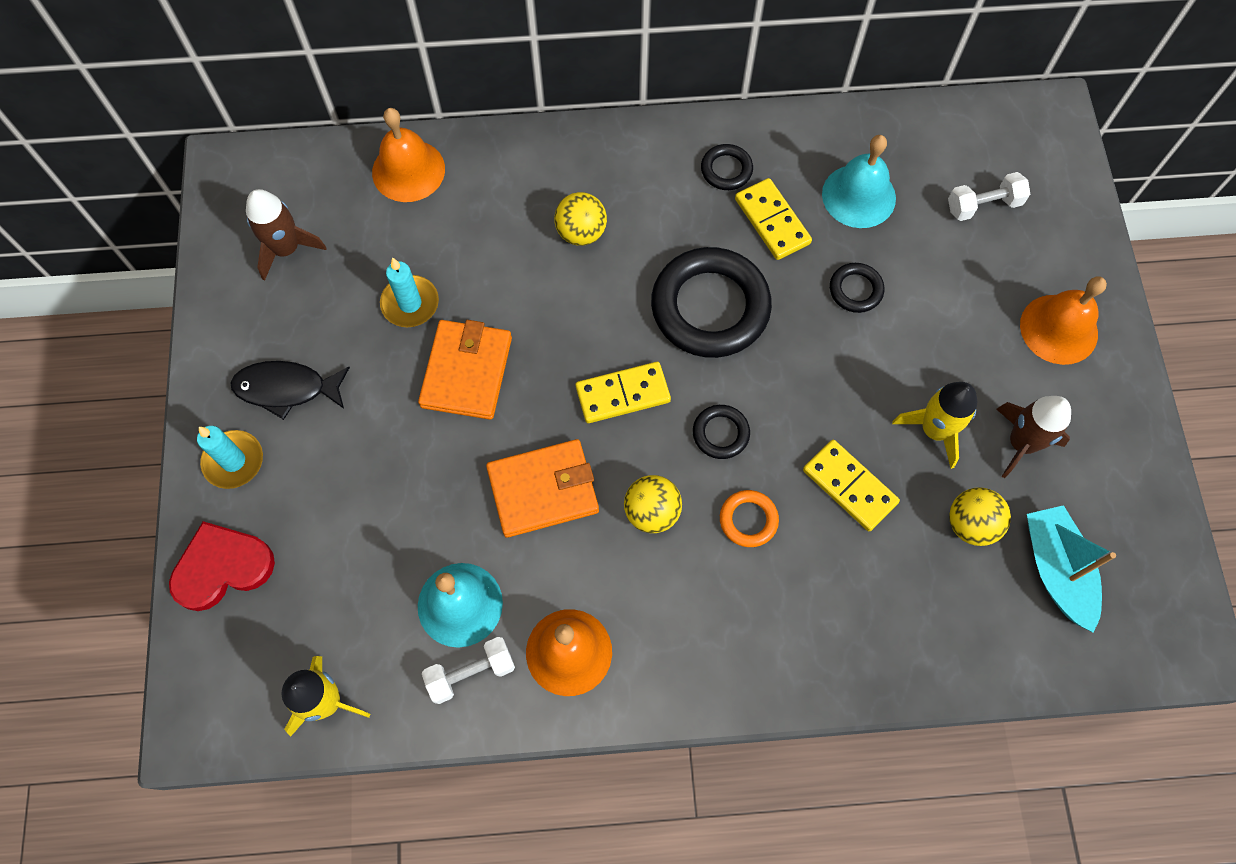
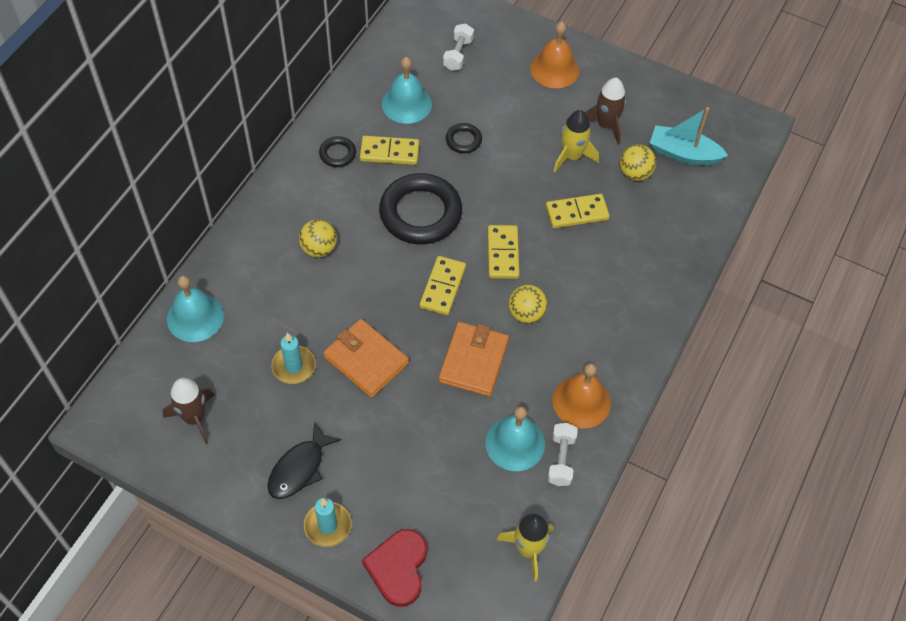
camera: 60 degrees left, 10 degrees down
orange bell [372,108,445,202] -> turquoise bell [167,275,224,342]
black ring [693,405,750,459] -> yellow domino [488,225,519,279]
orange ring [720,490,779,547] -> none

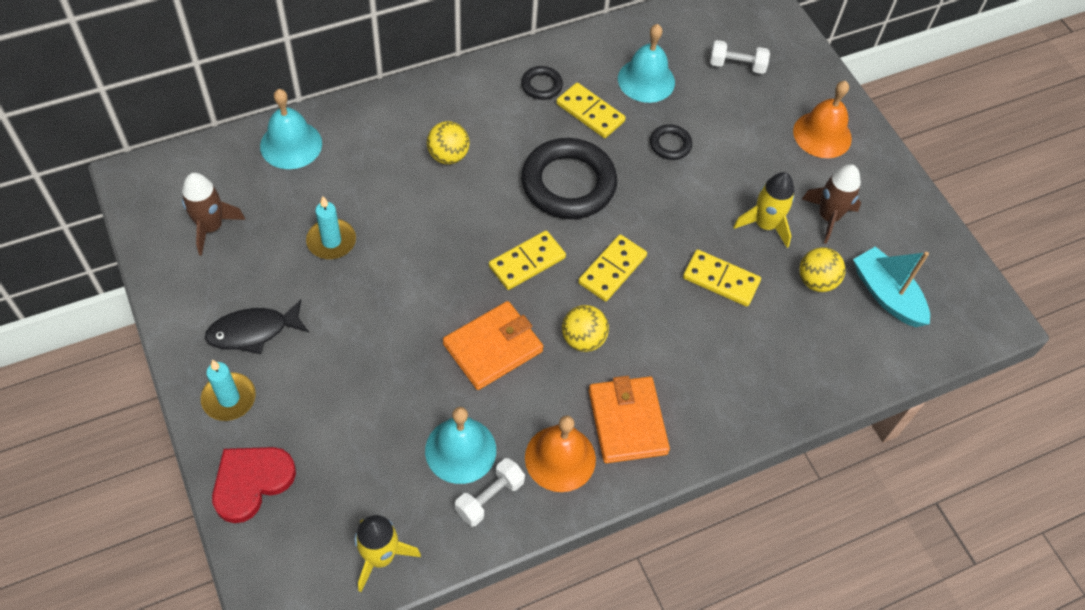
camera: 35 degrees right, 0 degrees up
orange wallet [323,319,409,397] -> orange wallet moved to [589,376,670,463]
white dumbbell [443,23,474,71] -> white dumbbell turned 45 degrees clockwise [710,40,770,74]

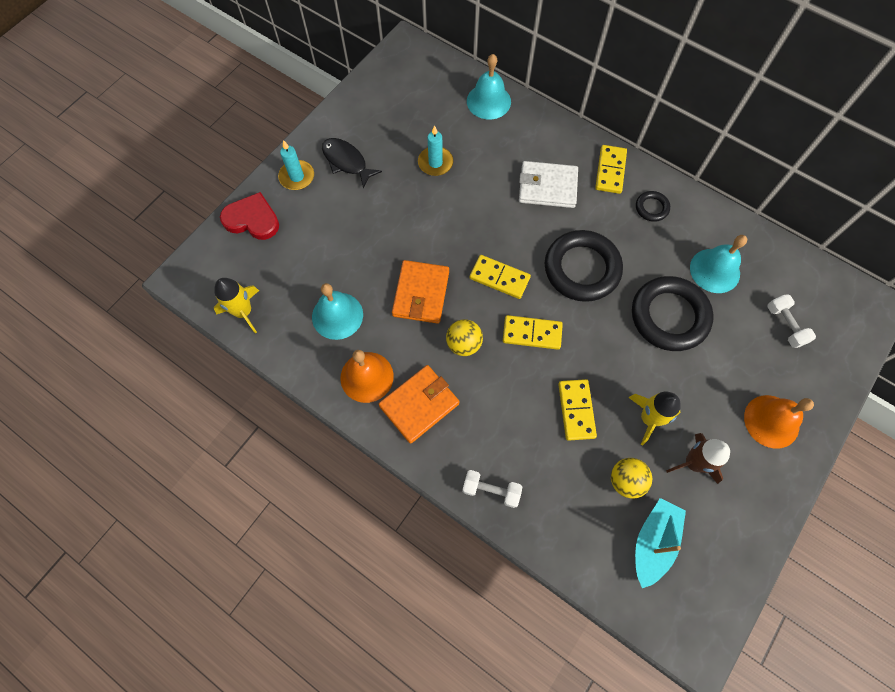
camera: 65 degrees right, 10 degrees up
brown rocket [182,173,245,256] -> none
yellow ball [427,121,469,164] -> white wallet [519,161,578,208]
orange wallet [443,301,543,390] -> orange wallet turned 75 degrees clockwise [392,260,449,324]
white dumbbell [455,458,525,526] -> white dumbbell moved to [462,470,522,508]
yellow domino [556,83,626,138] -> yellow domino moved to [595,145,627,194]
black ring [650,124,692,160] -> black ring [632,276,714,351], size x2.17

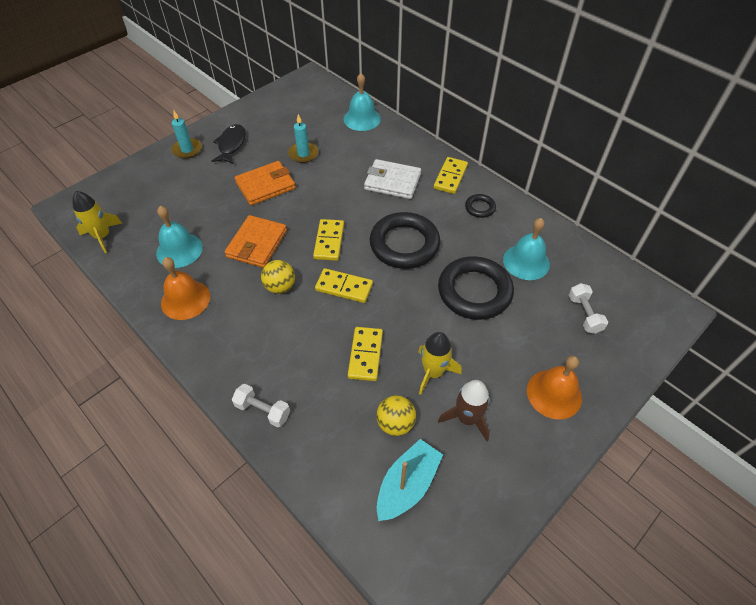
camera: 10 degrees right, 15 degrees down
red heart [220,192,279,240] -> none
black fish [322,138,382,188] -> black fish turned 45 degrees clockwise [212,124,246,164]
orange wallet [379,365,459,443] -> orange wallet moved to [235,161,296,205]
yellow domino [470,255,531,299] -> yellow domino turned 60 degrees clockwise [313,219,344,261]

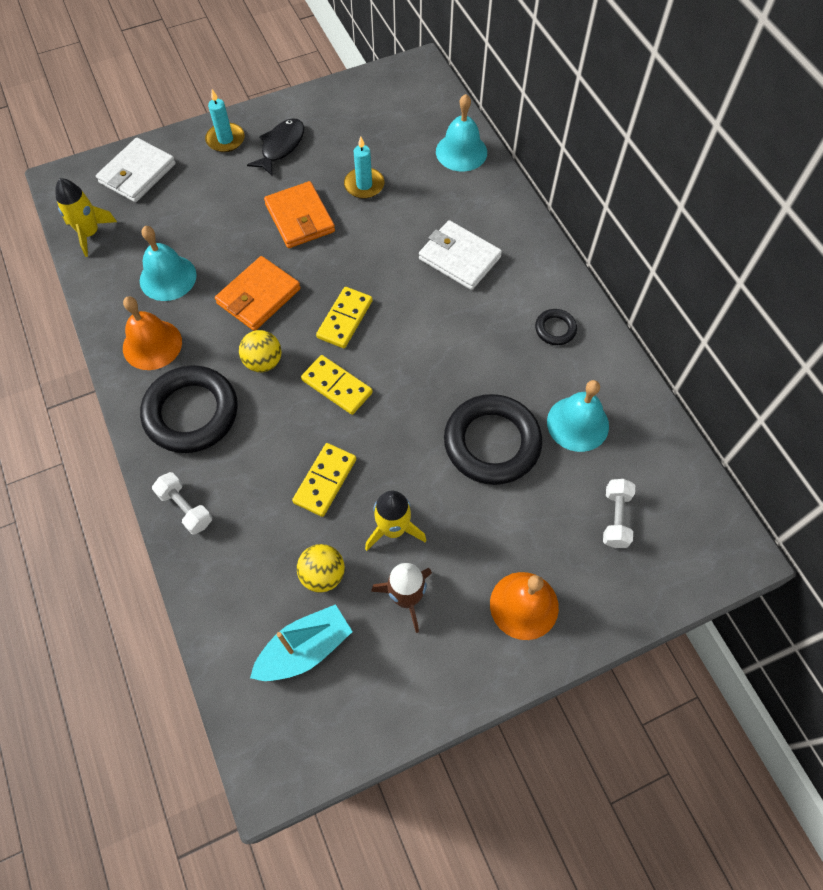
camera: 20 degrees right, 10 degrees up
orange wallet [235,161,296,205] -> orange wallet turned 75 degrees clockwise [264,181,335,248]
black ring [370,212,440,269] -> black ring moved to [140,365,238,453]
yellow domino [434,157,468,194] -> none
none -> white wallet [96,138,176,202]

